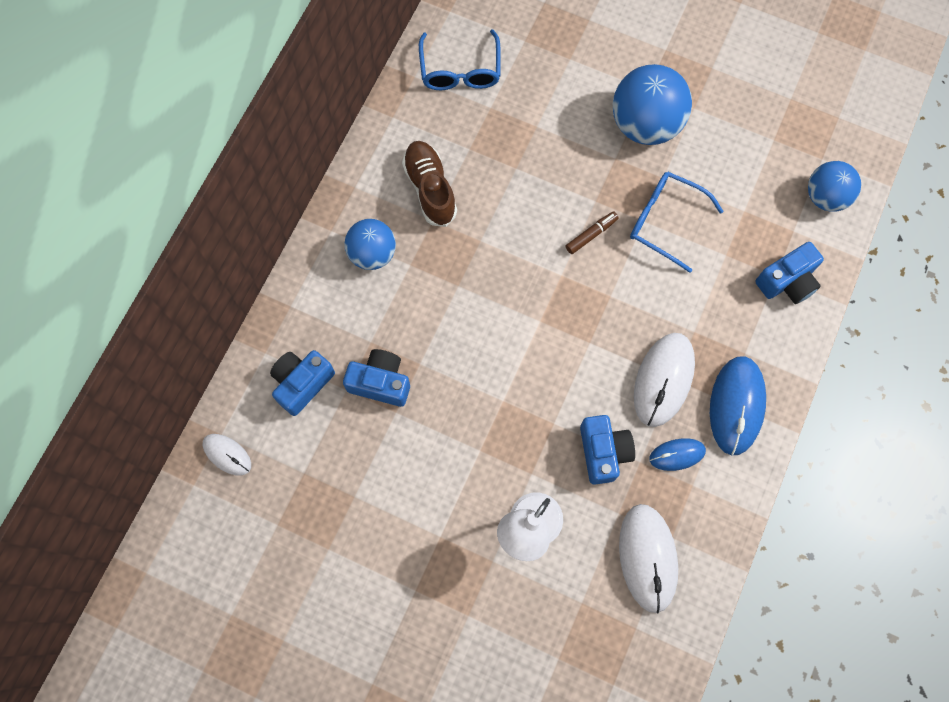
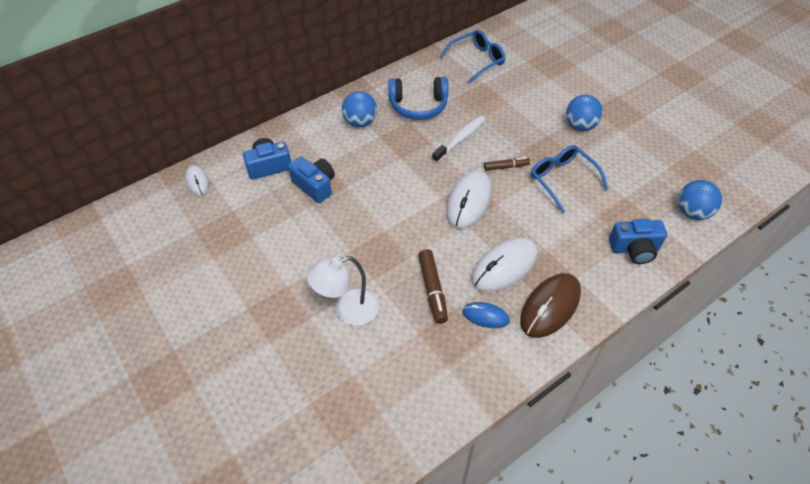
camera: 30 degrees right, 20 degrees down
brown shoe [402,141,457,227] -> blue headphones [388,77,448,120]
blue glasses [419,29,501,90] -> blue glasses turned 150 degrees counterclockwise [440,30,505,83]
blue camera [580,415,635,485] -> brown marker [418,249,448,324]
blue ball [613,64,692,145] -> blue ball [566,95,603,131], size x0.63
white mouse [619,504,678,613] -> white mouse moved to [446,170,492,229]
blue mouse [710,356,766,455] -> brown mouse [520,273,581,338]
none -> white toothbrush [432,115,485,163]

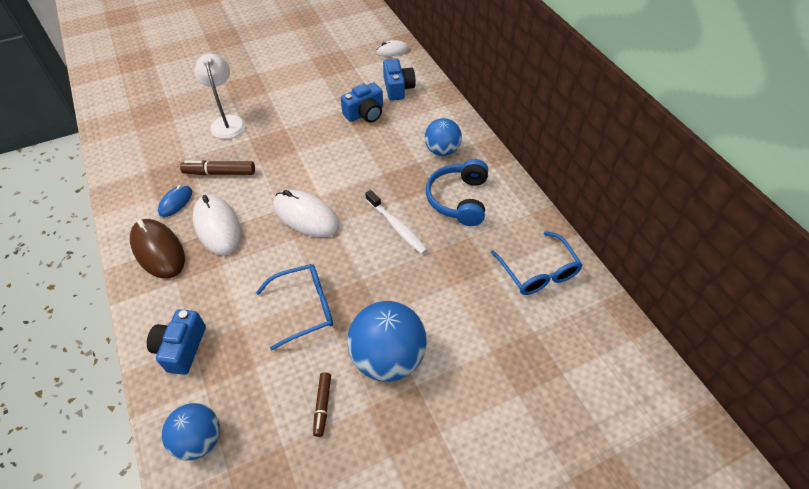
camera: 100 degrees right, 0 degrees up
brown marker [484,157,530,171] -> brown marker moved to [313,372,331,437]
blue ball [566,95,603,131] -> blue ball [347,301,427,382], size x1.57

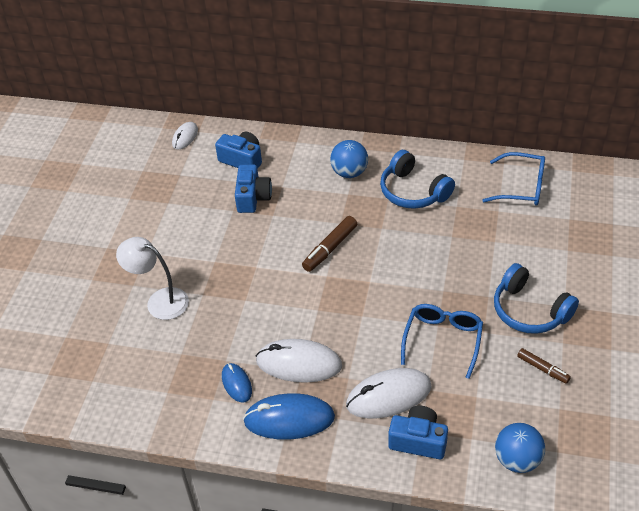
camera: 50 degrees left, 5 degrees down
brown mouse [130,219,185,279] -> blue mouse [243,393,335,440]
blue camera [147,309,206,375] -> blue camera turned 150 degrees clockwise [388,406,448,459]
brown marker [180,160,255,175] -> brown marker moved to [302,216,357,272]
white mouse [273,190,339,237] -> white mouse moved to [346,368,432,419]
blue ball [347,301,427,382] -> blue headphones [494,263,579,334]
white toothbrush [365,190,428,254] -> none

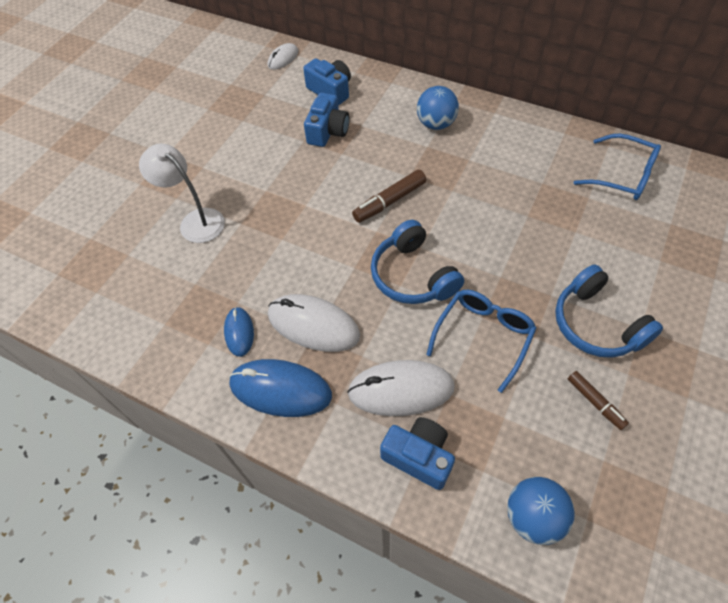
camera: 15 degrees right, 10 degrees up
blue headphones [380,150,455,209] -> blue headphones moved to [371,220,464,304]

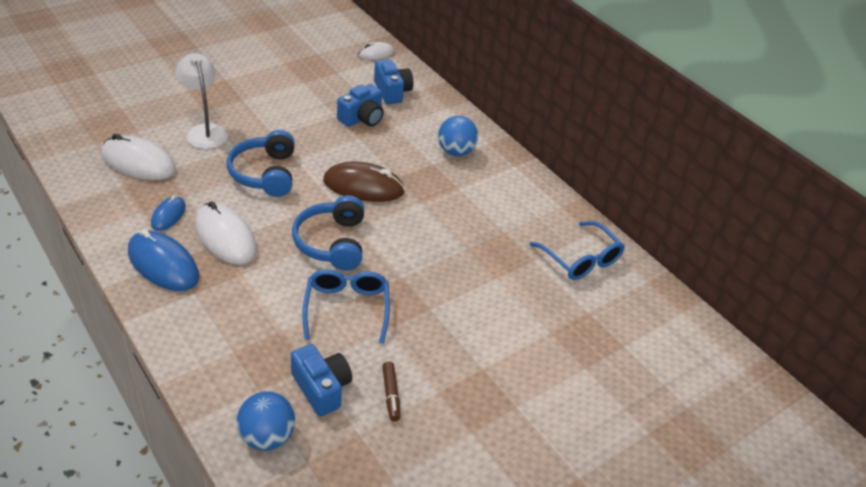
camera: 20 degrees right, 15 degrees down
white mouse [347,360,455,416] -> white mouse moved to [101,134,176,180]
brown marker [352,170,426,223] -> brown mouse [323,161,405,202]
blue camera [380,417,455,490] -> blue camera moved to [291,344,352,416]
blue glasses [426,290,537,393] -> blue glasses turned 60 degrees counterclockwise [303,270,390,344]
blue headphones [555,264,663,358] -> blue headphones moved to [227,130,295,197]

